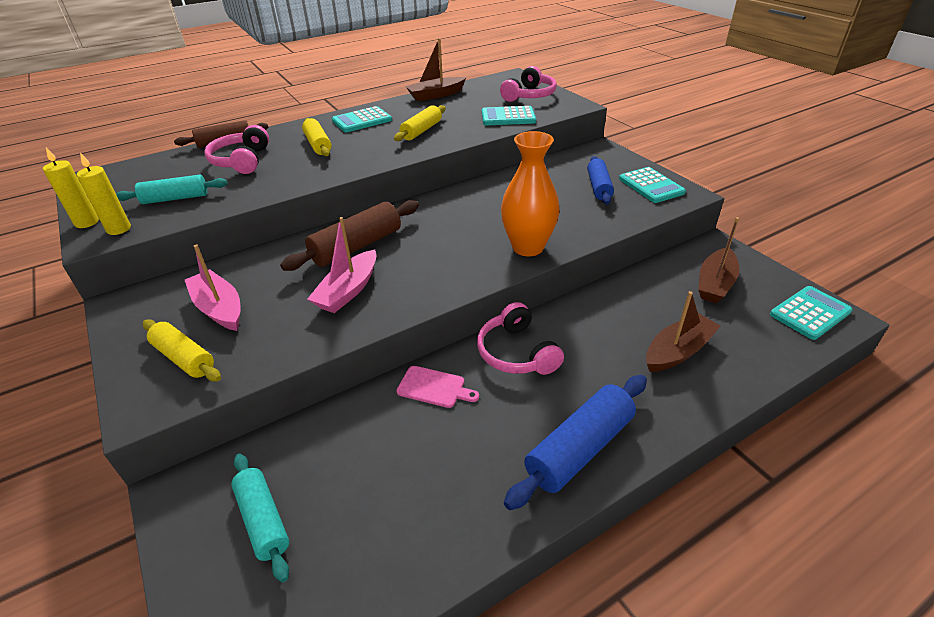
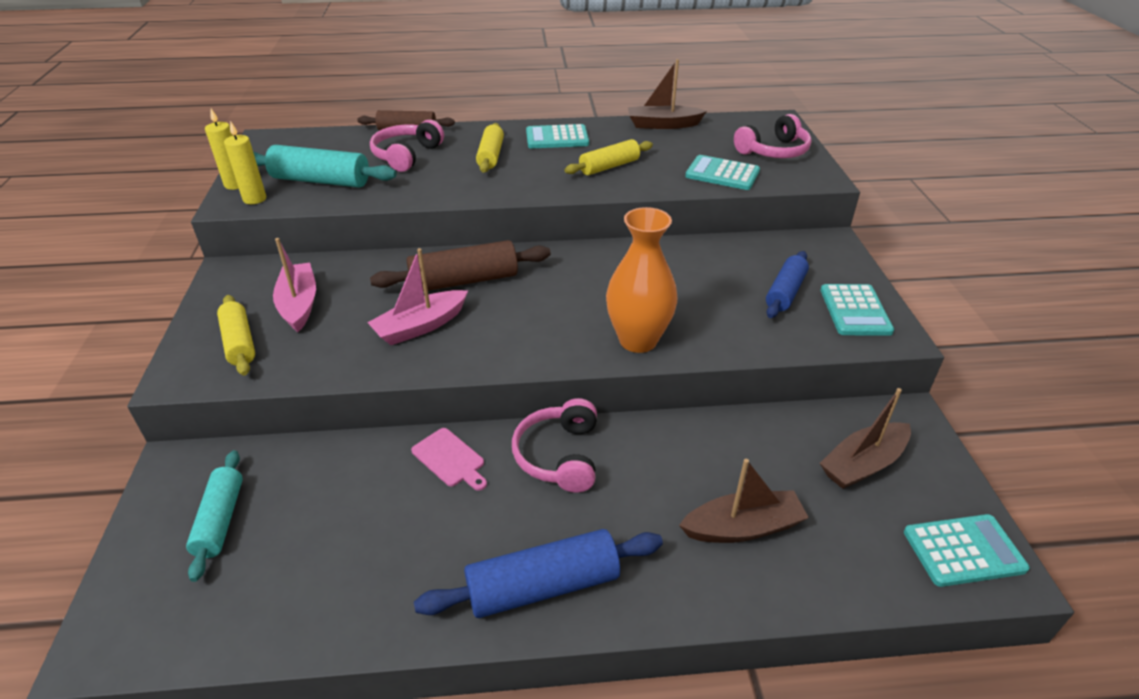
camera: 25 degrees right, 0 degrees up
turquoise rolling pin [116,175,228,204] -> turquoise rolling pin [253,145,396,188], size x1.50

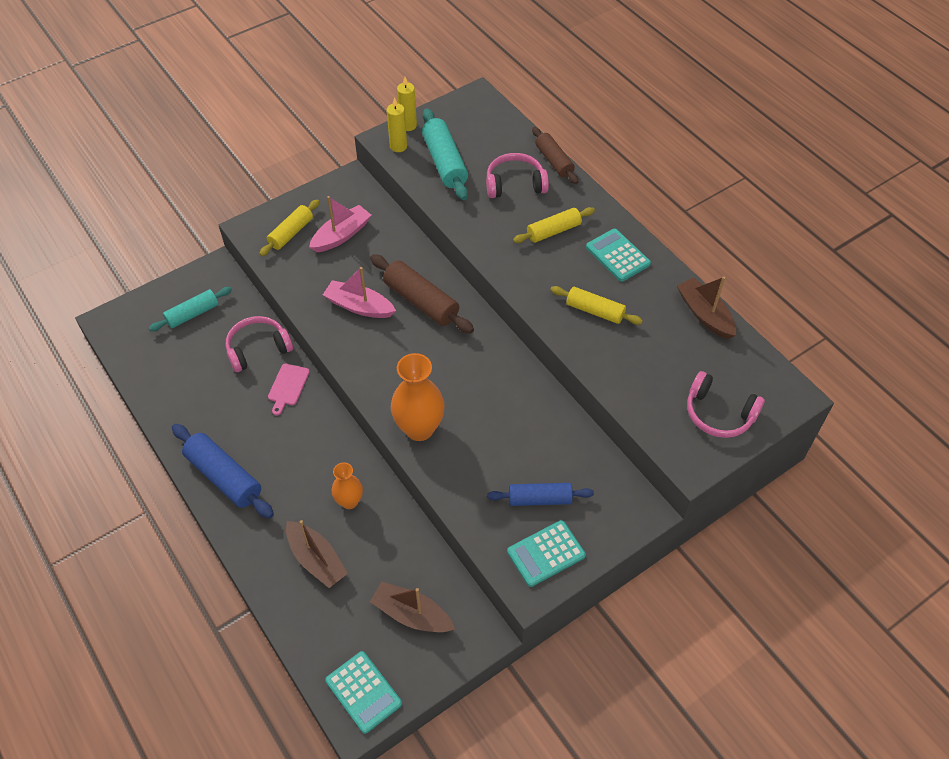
camera: 60 degrees right, 15 degrees up
pink headphones [512,398,597,493] -> pink headphones moved to [226,316,293,372]
turquoise calculator [685,155,760,190] -> none
none -> orange vase [332,462,363,509]

